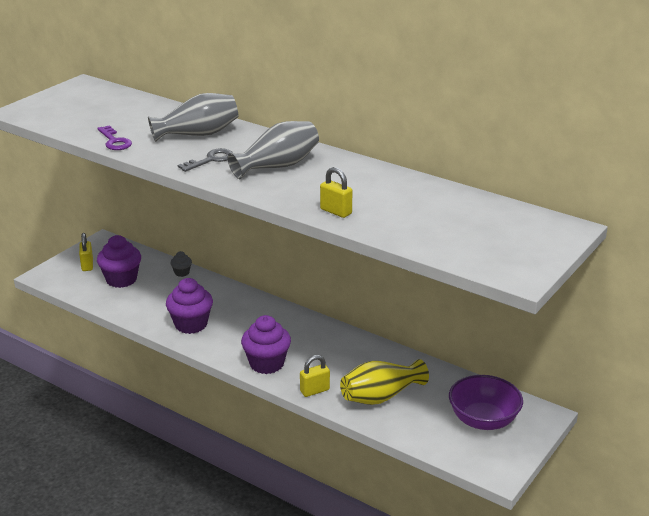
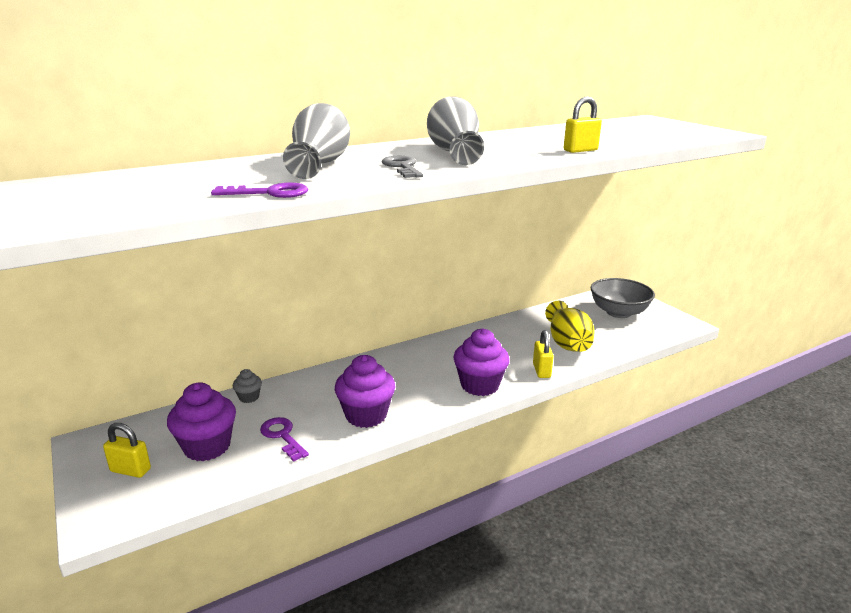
camera: 65 degrees left, 5 degrees down
purple bowl [449,375,523,430] -> grey bowl [591,278,655,318]
none -> purple key [260,417,309,462]

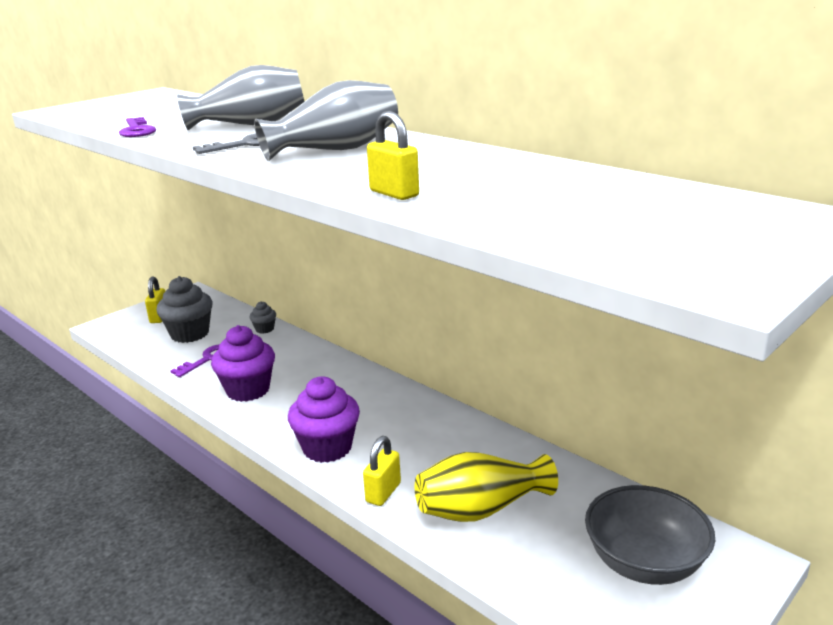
camera: 75 degrees right, 0 degrees up
purple cupcake [167,382,236,461] -> grey cupcake [156,276,213,343]
yellow padlock [533,330,554,378] -> yellow padlock turned 45 degrees counterclockwise [363,436,401,506]

